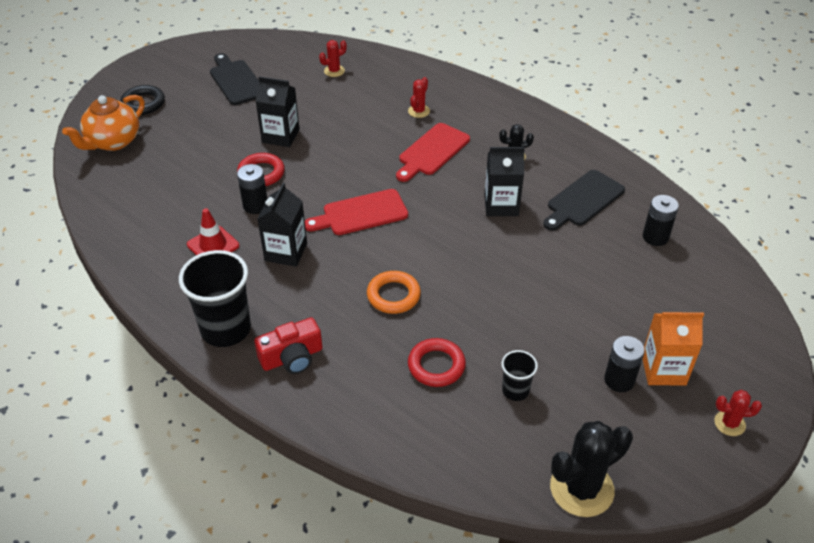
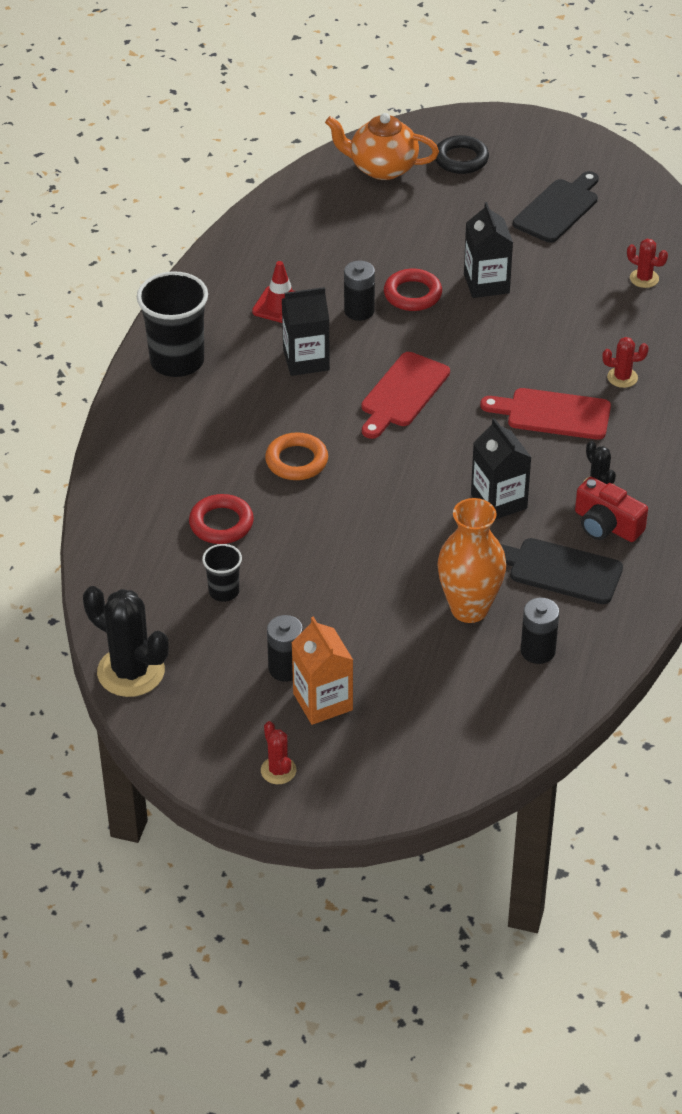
camera: 65 degrees right, 0 degrees up
red camera [254,317,323,374] -> red camera moved to [575,477,648,542]
red cutting board [305,189,408,235] -> red cutting board turned 105 degrees counterclockwise [361,352,450,439]
none -> orange vase [437,498,506,623]

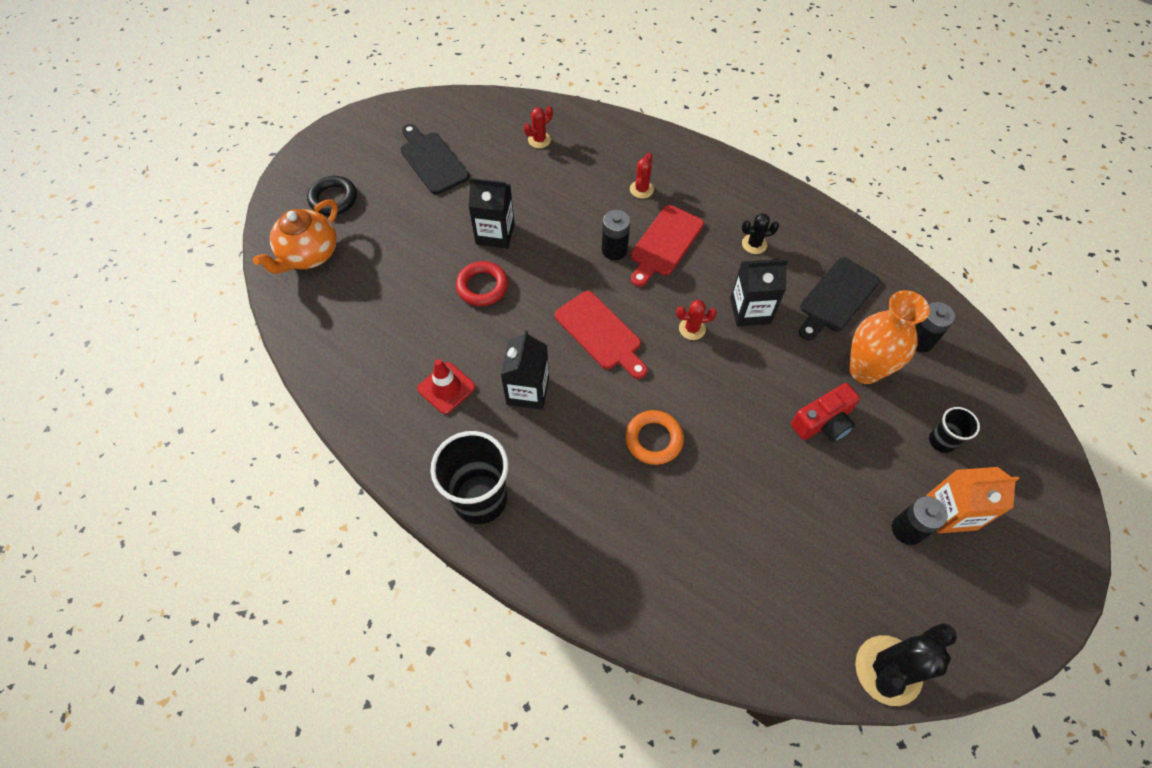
camera: 70 degrees left, 15 degrees up
red ring [189,494,254,544] -> none
black cup [202,544,242,602] -> black cup moved to [929,407,980,453]
red cactus [261,721,296,784] -> red cactus moved to [676,300,717,340]
black battery [344,261,375,321] -> black battery moved to [602,210,630,260]
red camera [575,477,648,542] -> red camera moved to [791,383,860,442]

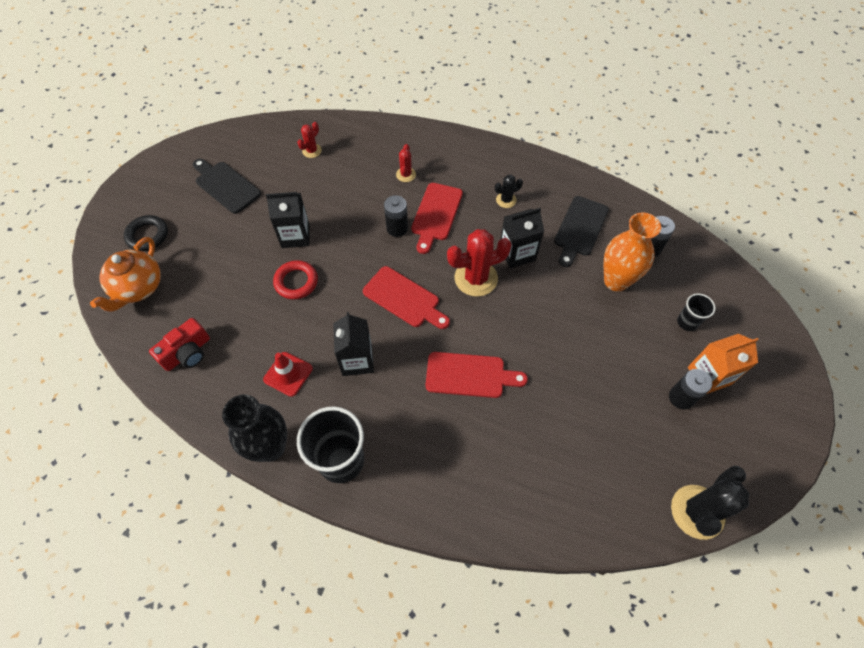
camera: 15 degrees left, 0 degrees up
orange ring [625,410,684,465] -> red cutting board [426,352,528,398]
red cactus [676,300,717,340] -> red cactus [447,229,512,297], size x1.96
red camera [791,383,860,442] -> red camera moved to [149,318,210,371]
none -> black vase [222,394,287,462]

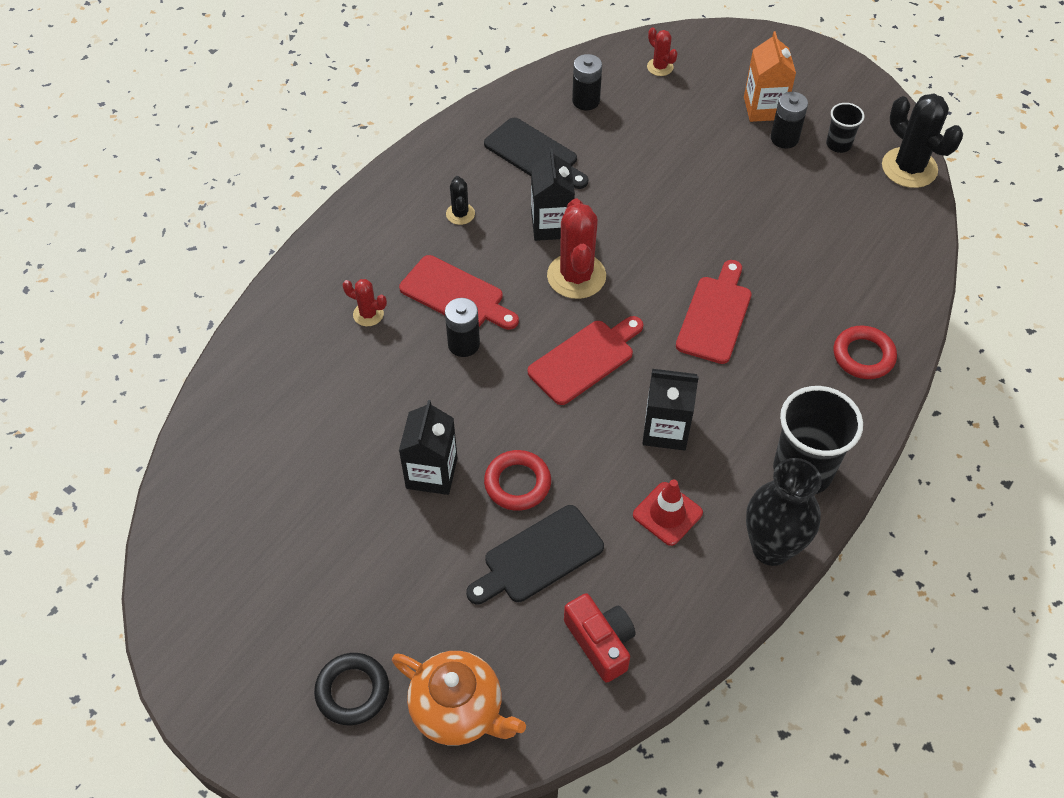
camera: 75 degrees left, 5 degrees down
black cutting board [193,159,261,214] -> black cutting board moved to [466,505,604,604]
red cactus [297,122,322,158] -> red cactus moved to [647,27,677,76]
orange vase [604,213,661,292] -> none
black cup [677,293,716,331] -> black cup moved to [826,103,864,153]
none -> red ring [834,326,897,379]

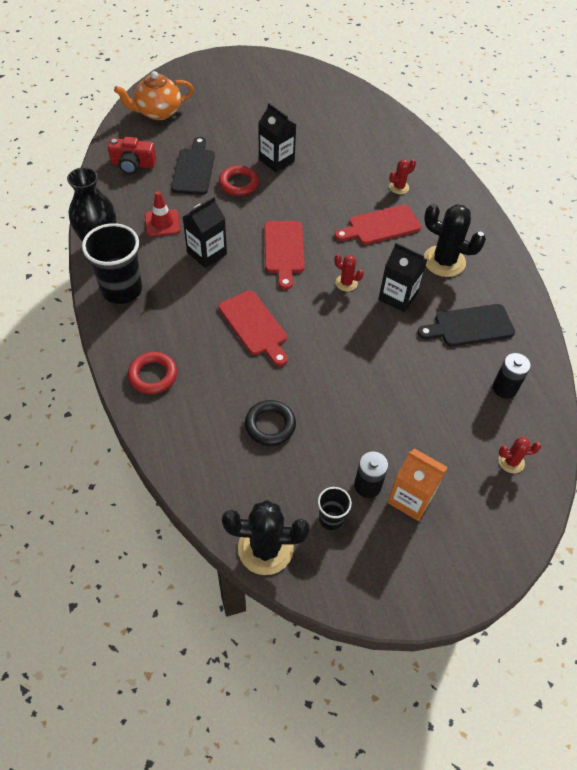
camera: 125 degrees right, 0 degrees up
black ring [314,653,389,725] -> black ring moved to [245,400,296,446]
black battery [445,298,480,357] -> none
black cactus [446,176,475,225] -> black cactus [424,204,486,277], size x1.96
red cactus [547,199,606,299] -> red cactus [335,254,364,291], size x0.51

